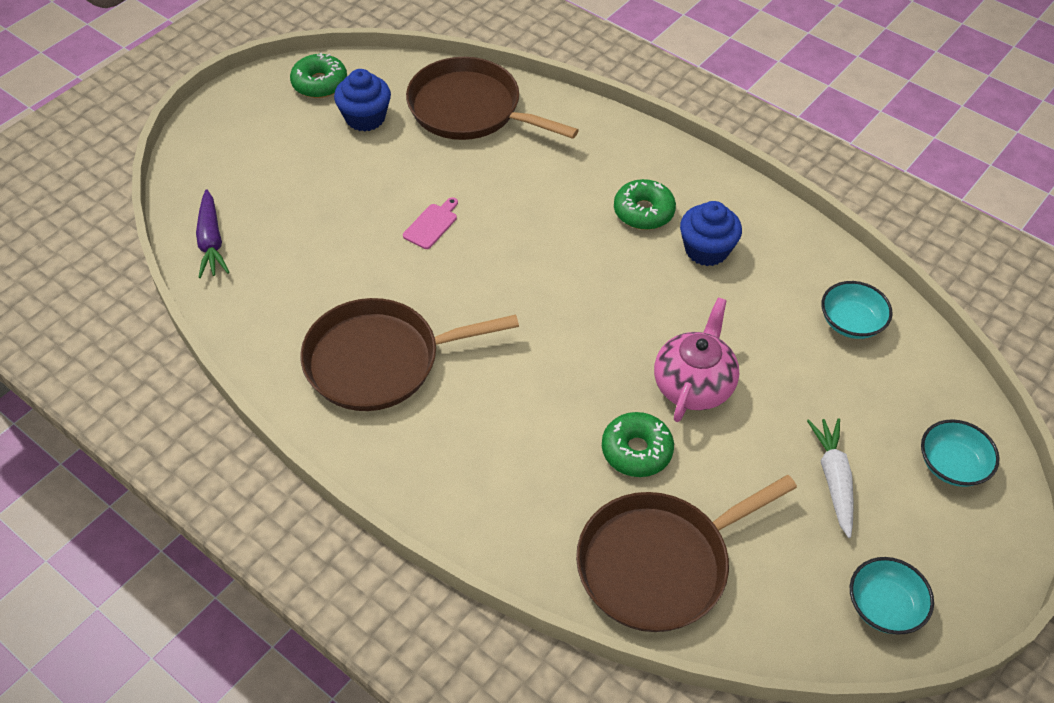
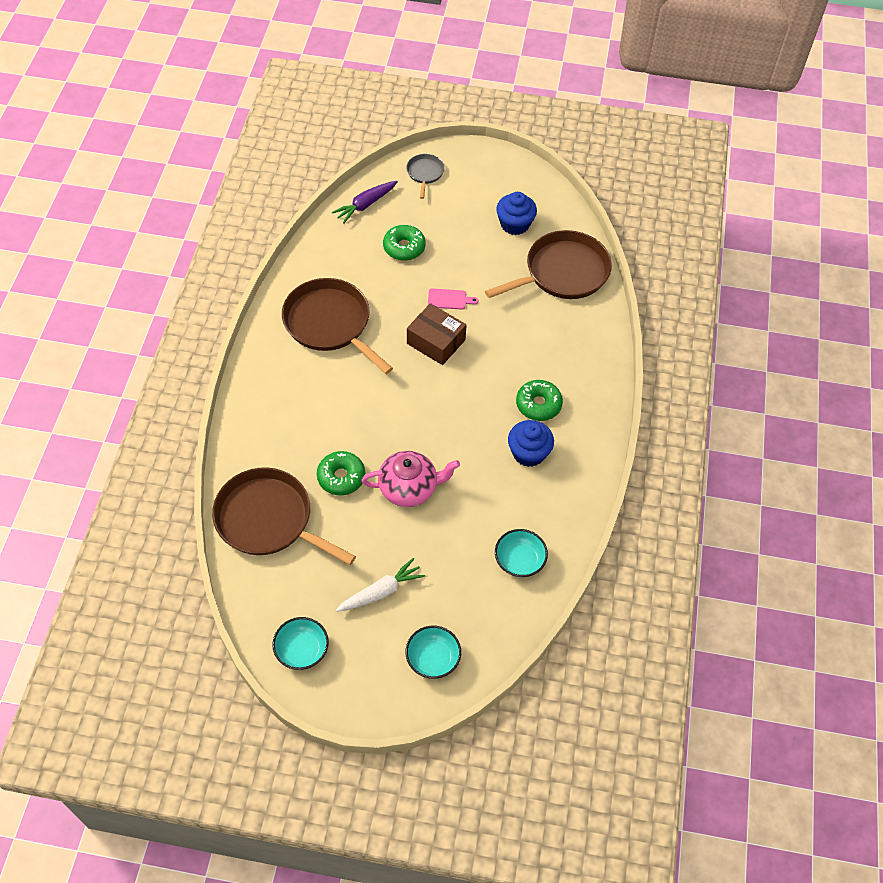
camera: 60 degrees right, 5 degrees up
green donut [290,53,347,98] -> green donut moved to [383,225,426,261]
brown pan [406,57,579,140] -> brown pan turned 60 degrees clockwise [485,230,612,299]
none -> grey pan [406,154,445,199]
none -> brown box [407,303,466,365]

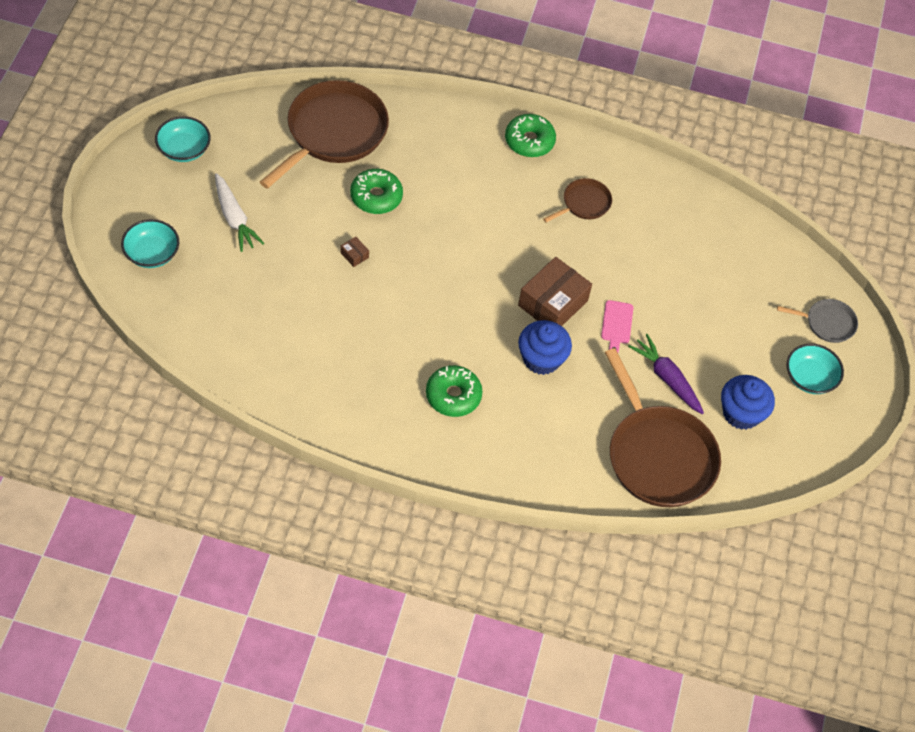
camera: 90 degrees right, 0 degrees up
brown pan [282,278,393,374] -> brown pan [543,178,612,223], size x0.48
purple carrot [332,181,398,224] -> purple carrot moved to [628,334,704,414]
pink teapot [362,451,460,507] -> brown box [340,237,369,267]
green donut [383,225,426,261] -> green donut moved to [505,114,556,157]
turquoise bowl [495,529,548,577] -> turquoise bowl moved to [787,344,844,394]
blue cupcake [508,420,554,467] -> blue cupcake moved to [518,320,572,375]

